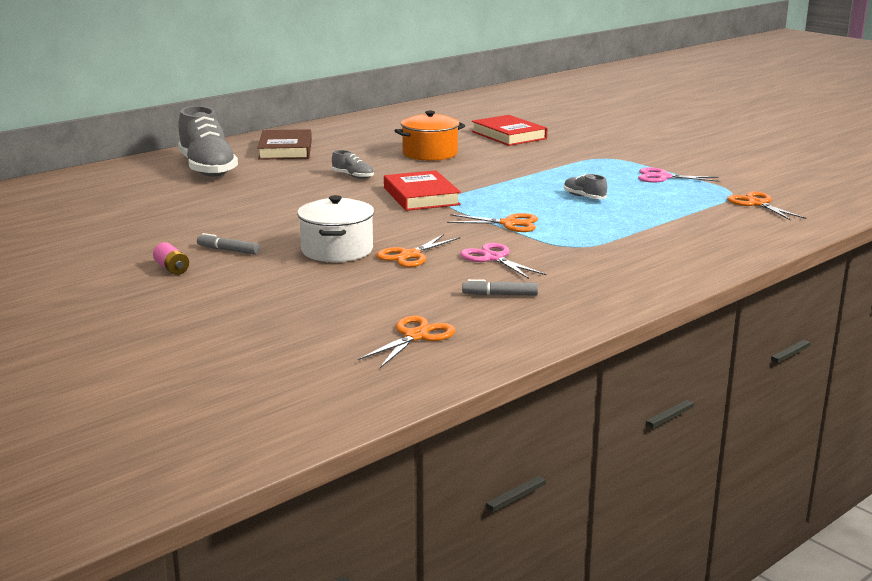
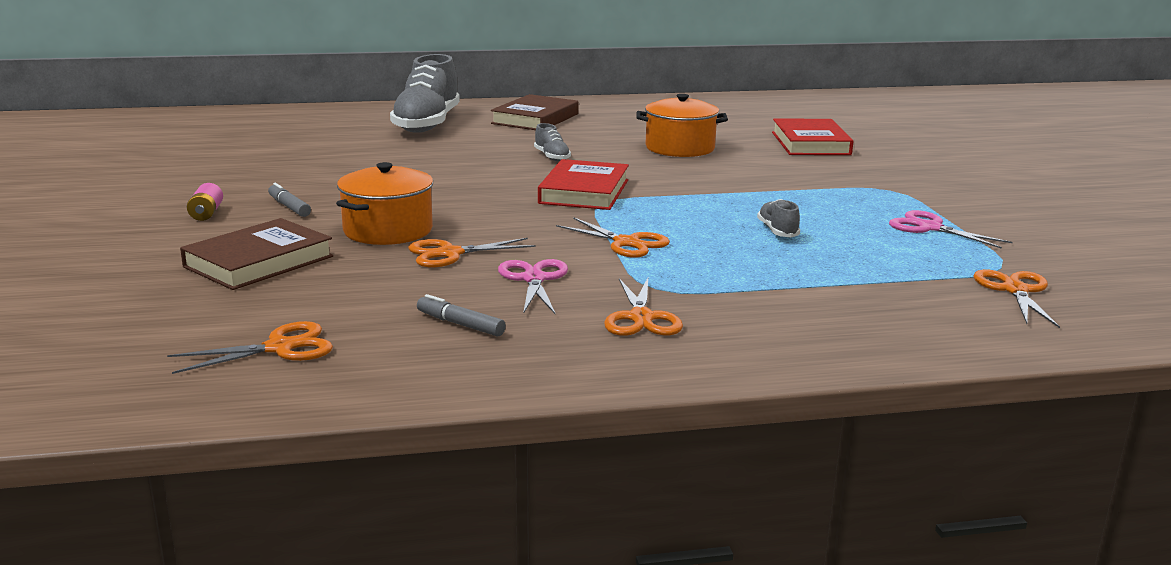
camera: 30 degrees right, 0 degrees up
white pot [297,195,374,262] -> orange pot [336,162,433,245]
none -> brown book [180,218,333,290]
none -> orange scissors [604,278,683,336]

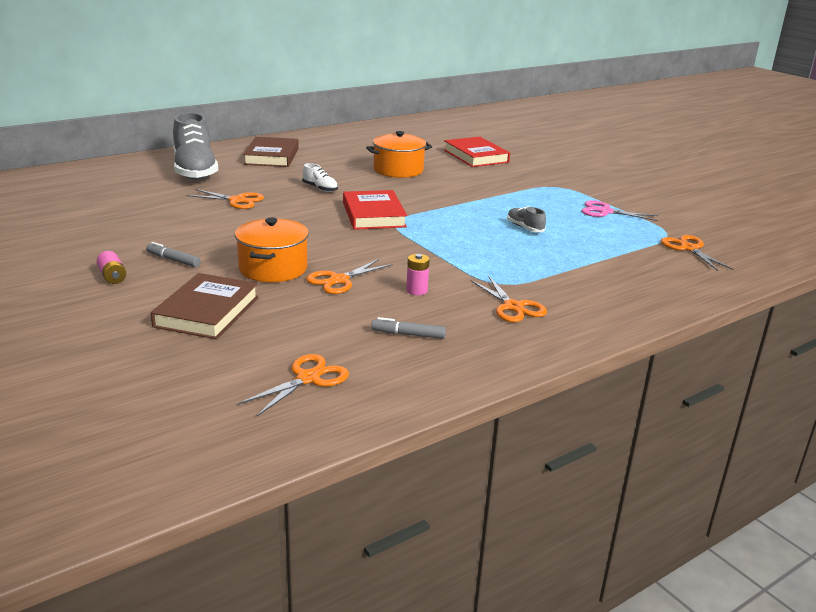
camera: 25 degrees left, 5 degrees up
pink scissors [498,259,568,314] -> pink battery [406,254,430,295]
grey shoe [534,123,571,161] -> white shoe [302,163,338,192]
orange scissors [556,217,670,258] -> orange scissors moved to [186,189,264,209]

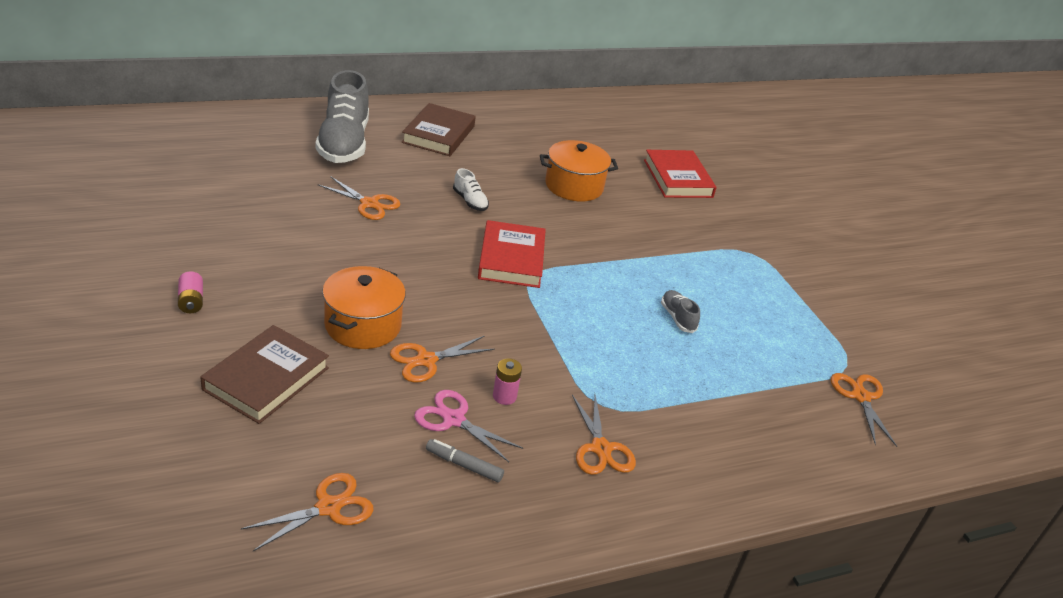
camera: 10 degrees right, 10 degrees up
grey marker [146,242,201,267] -> none
pink scissors [581,200,658,221] -> pink scissors moved to [414,390,523,462]

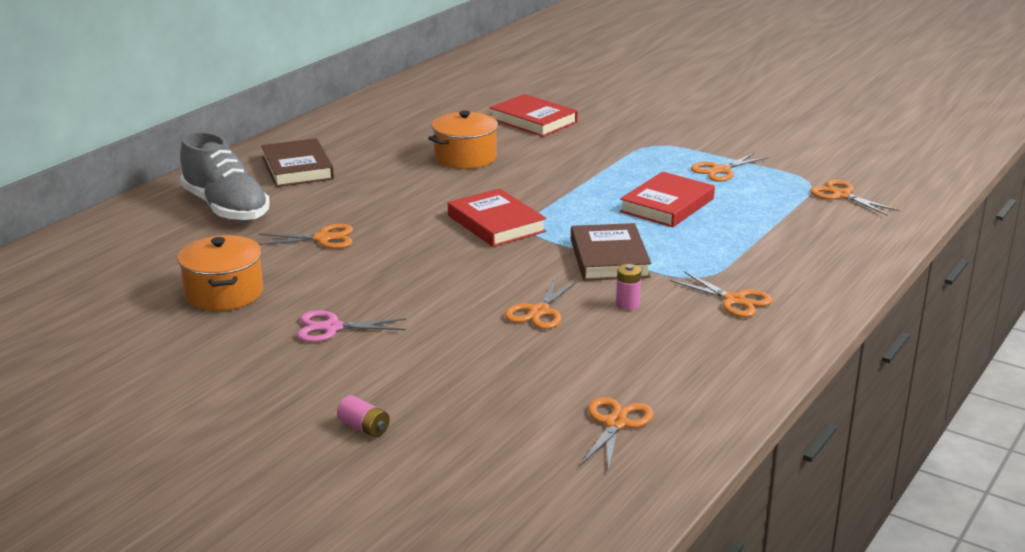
camera: 30 degrees left, 10 degrees down
pink battery [178,271,203,313] -> pink battery moved to [337,395,390,438]
brown book [200,325,329,424] -> brown book moved to [571,223,651,281]
orange pot [322,266,406,349] -> orange pot moved to [177,235,263,311]
pink scissors [414,390,523,462] -> pink scissors moved to [297,310,407,342]
grey marker [426,439,504,482] -> none
white shoe [453,168,489,211] -> none
grey shoe [661,290,700,333] -> red book [620,172,715,227]
none -> orange scissors [691,153,768,182]

